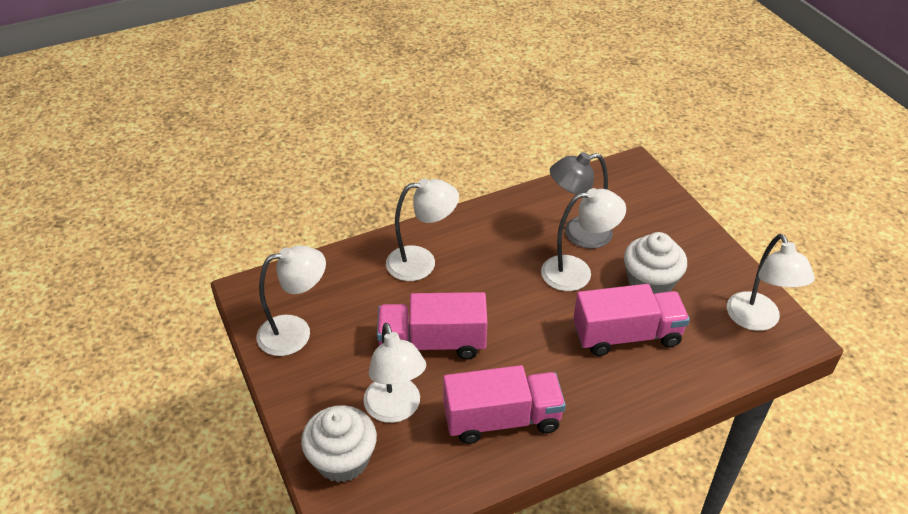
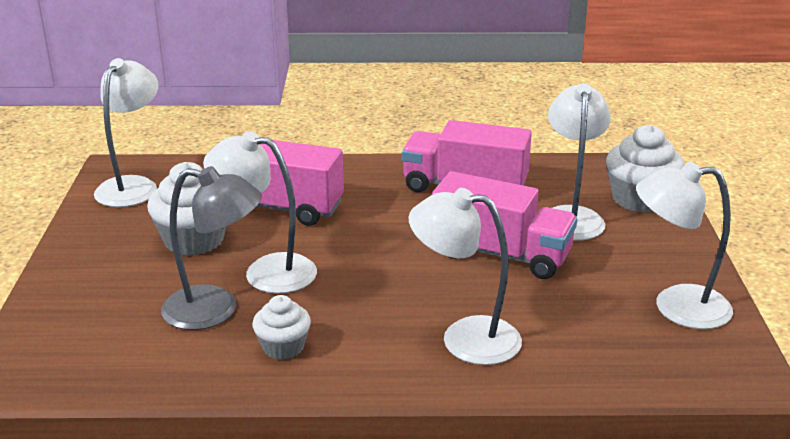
camera: 155 degrees left, 15 degrees down
none -> white cupcake [253,295,311,360]

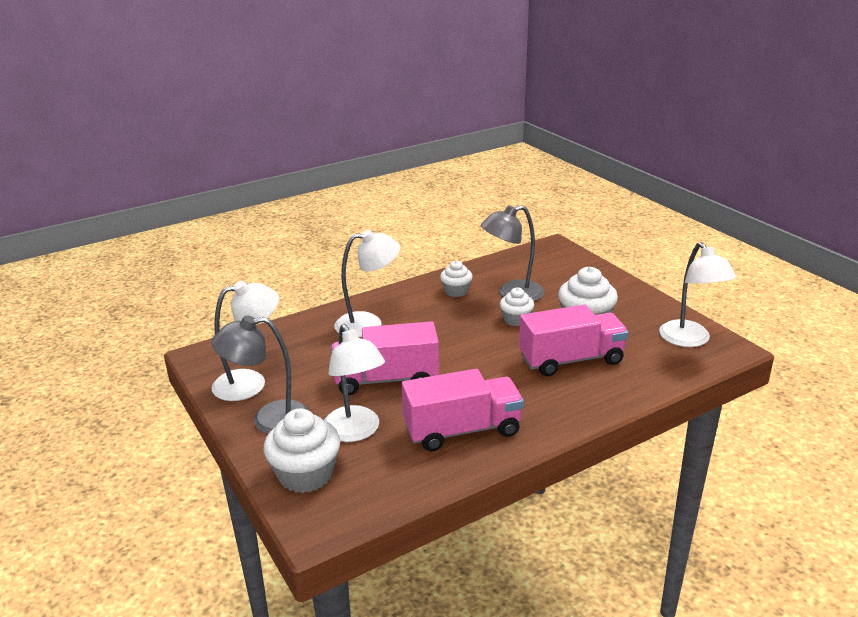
camera: 150 degrees right, 0 degrees up
white lamp [203,131,317,294] -> white cupcake [500,288,534,326]
none -> grey lamp [211,315,309,434]

